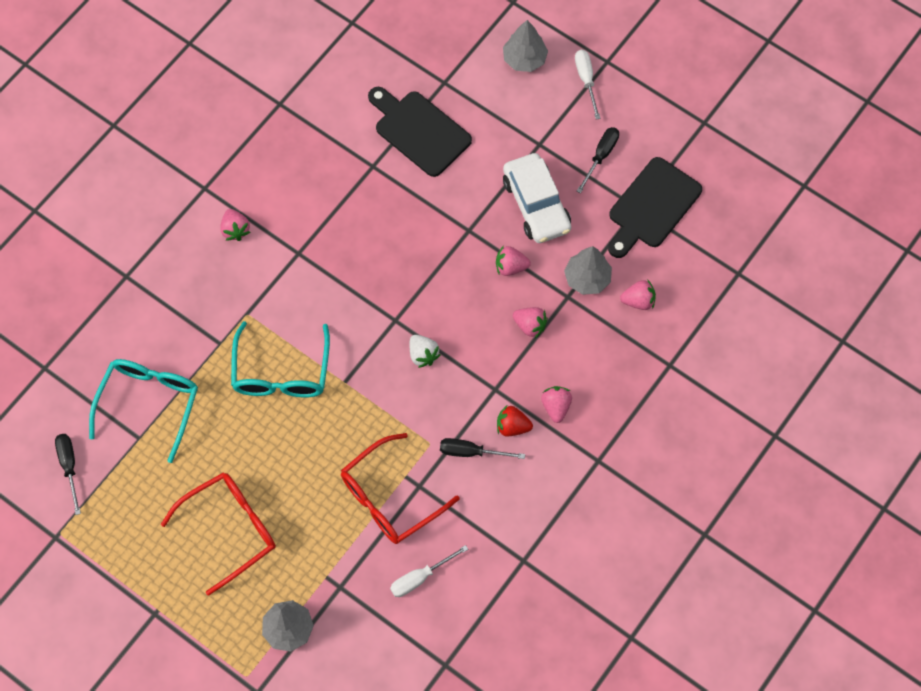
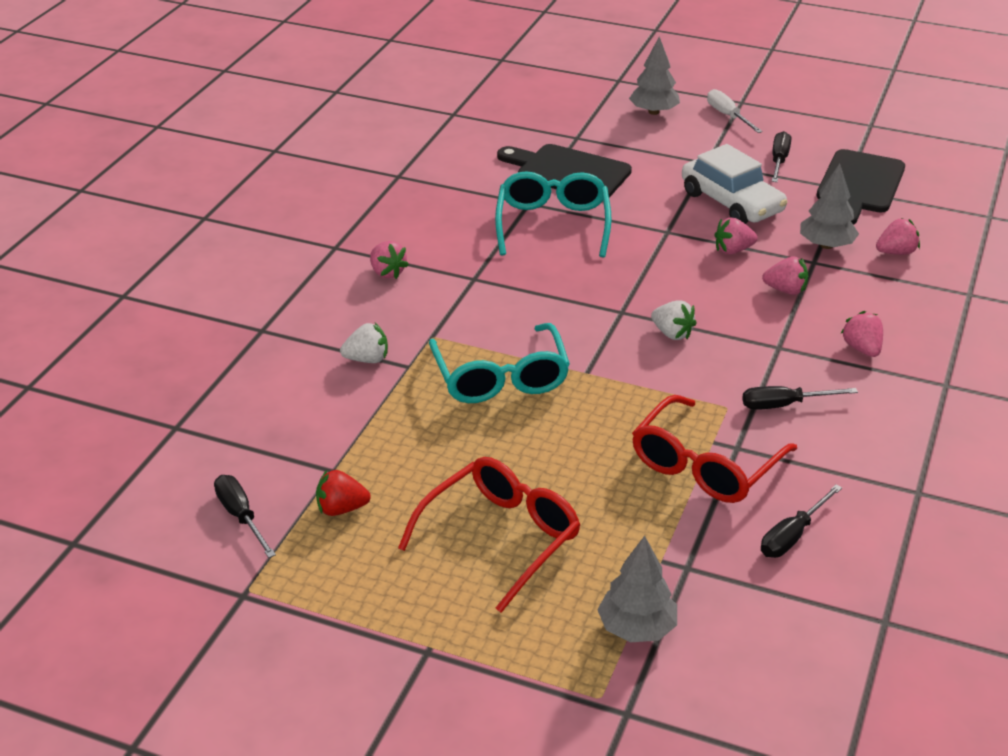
camera: 15 degrees left, 30 degrees down
turquoise glasses [89,359,198,463] -> turquoise glasses moved to [495,171,612,257]
white screwdriver [390,545,468,597] -> black screwdriver [761,484,842,558]
red strawberry [497,405,533,436] -> red strawberry moved to [316,470,371,516]
none -> white strawberry [340,323,388,363]

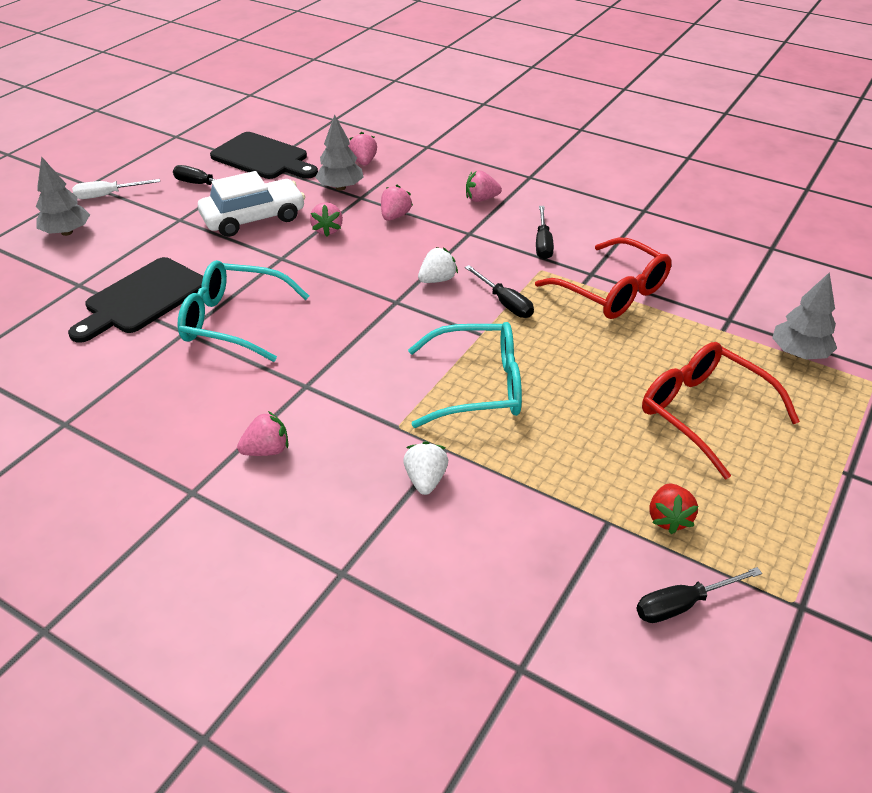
camera: 80 degrees left, 5 degrees up
black screwdriver [761,484,842,558] -> black screwdriver moved to [465,265,534,318]

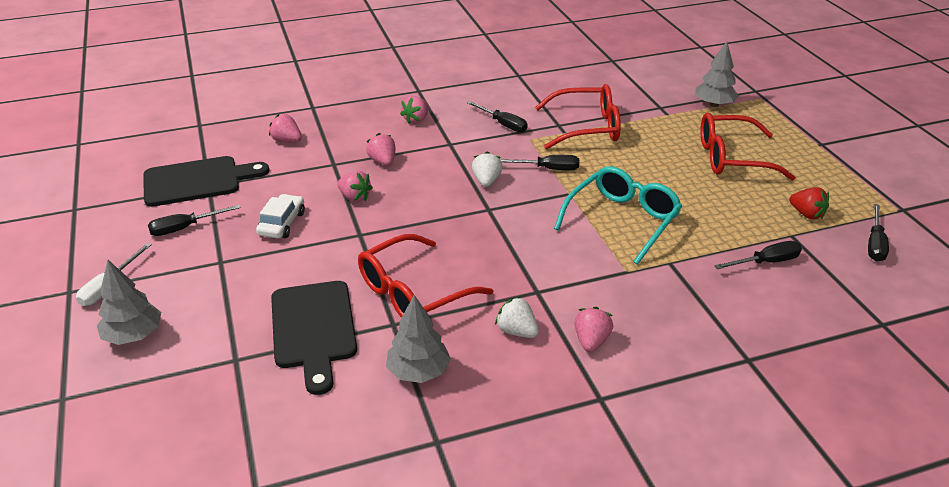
camera: 50 degrees left, 5 degrees down
turquoise glasses [178,260,309,362] -> red glasses [358,234,493,318]
white car [198,171,305,237] -> white car [256,194,305,239], size x0.60
grey tree [315,115,364,191] -> grey tree moved to [386,295,451,383]
white strawberry [403,441,448,495] -> white strawberry moved to [495,296,539,338]
none -> black screwdriver [714,241,802,269]

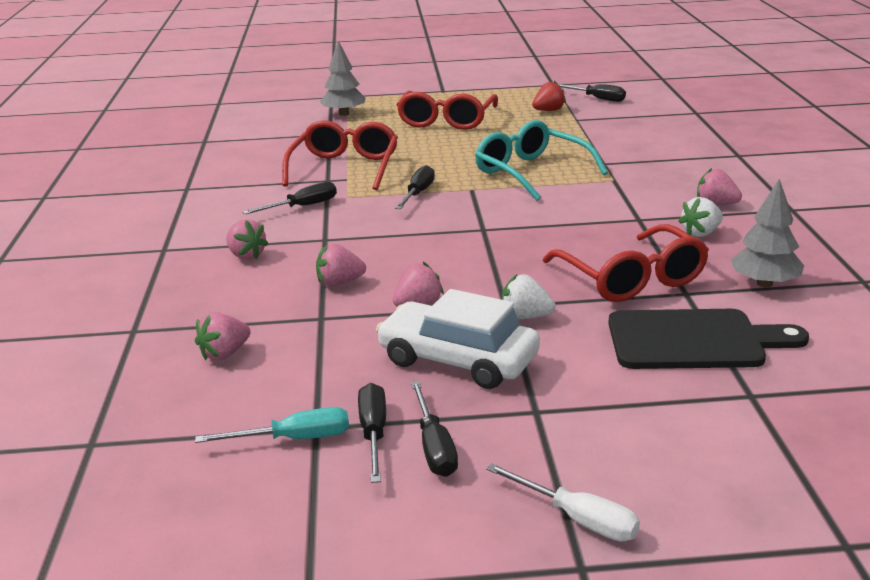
camera: 75 degrees left, 10 degrees down
grey tree [97,260,161,345] -> none
black cutting board [143,156,269,207] -> turquoise screwdriver [195,407,349,443]
white car [256,194,305,239] -> white car [376,289,540,389], size x1.65
white strawberry [472,151,502,187] -> white strawberry moved to [502,274,556,319]
black screwdriver [714,241,802,269] -> black screwdriver moved to [358,383,386,483]

